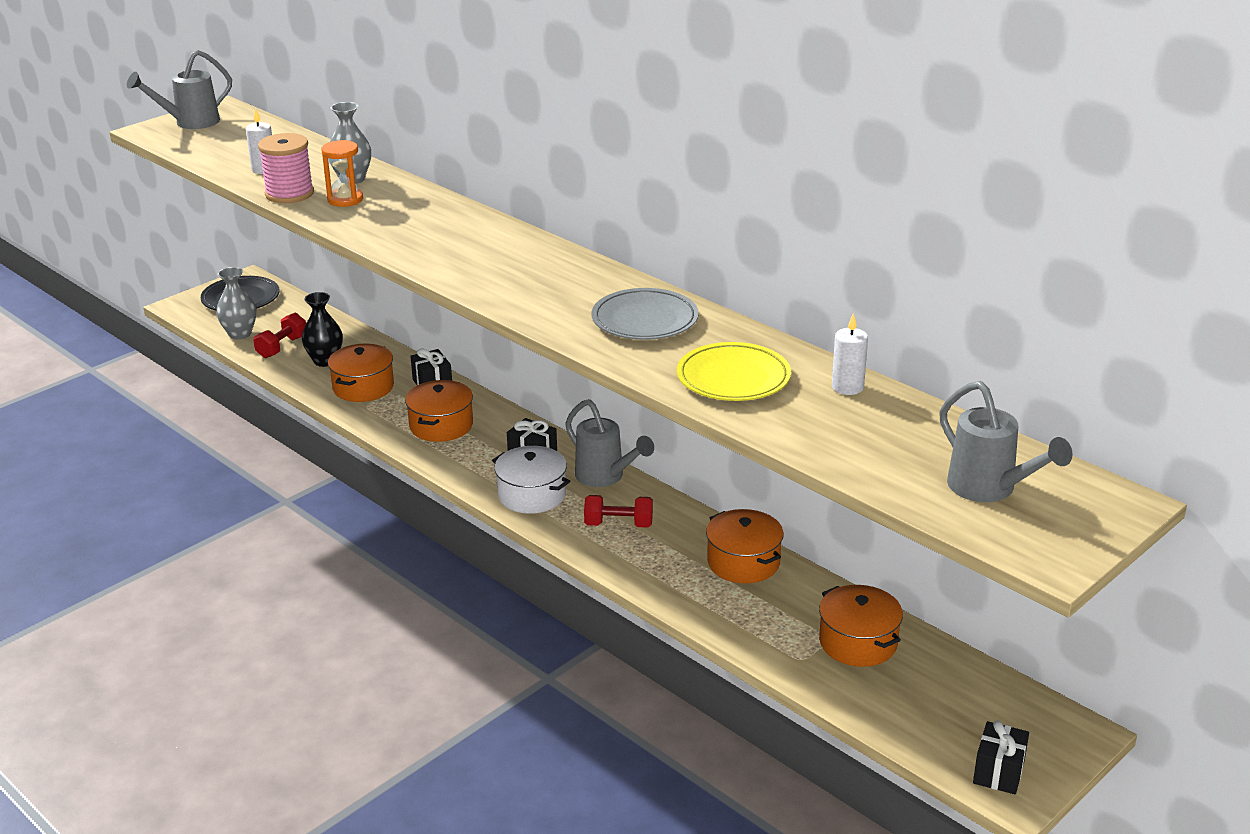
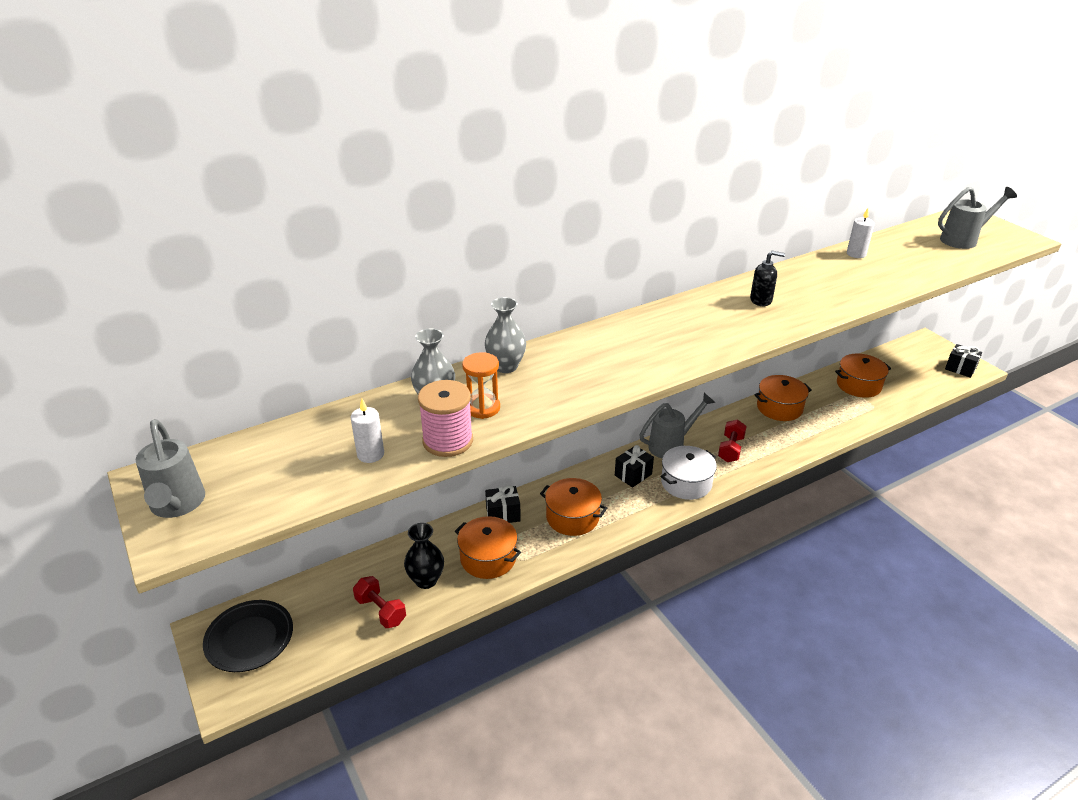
camera: 75 degrees left, 5 degrees up
grey vase [216,267,257,340] -> grey vase moved to [485,297,526,373]
grey plate [592,288,699,340] -> black soap dispenser [750,251,785,306]
yellow plate [677,342,791,401] -> none

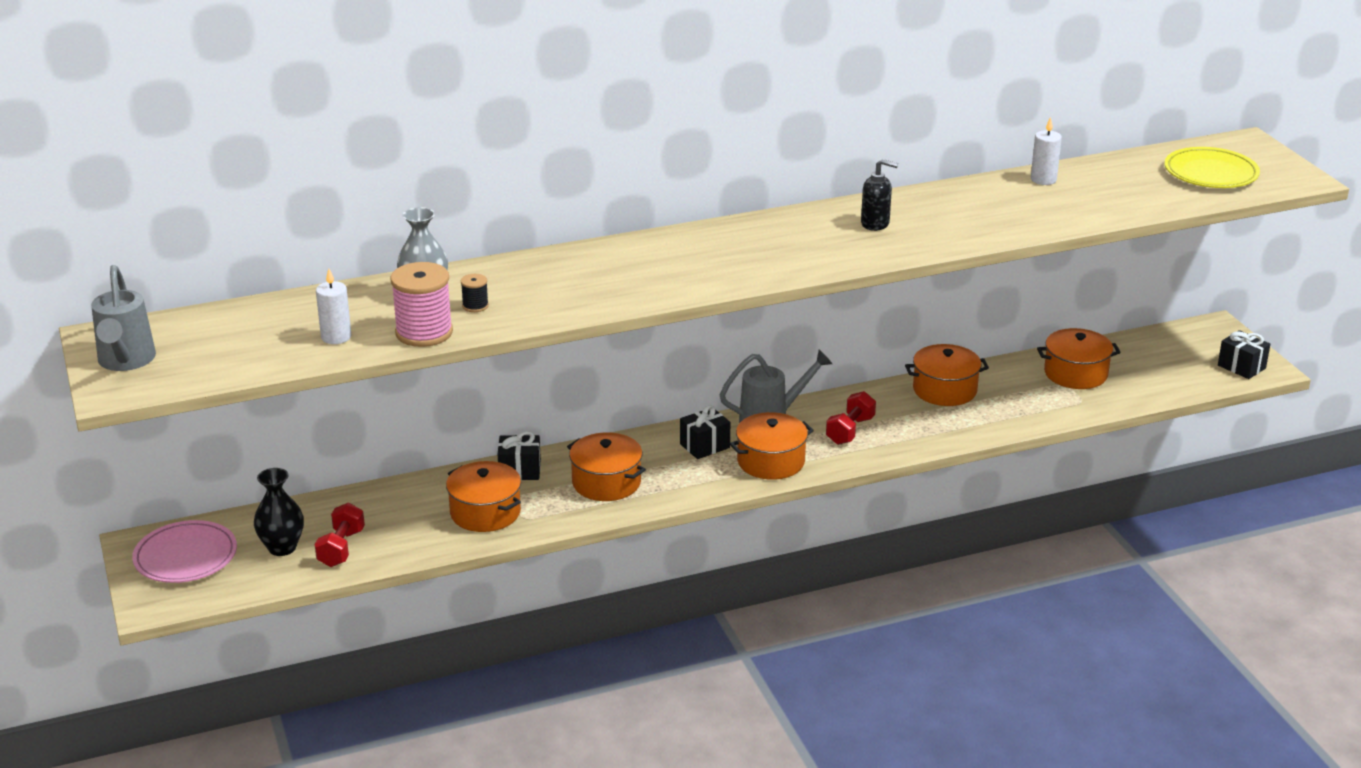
camera: 10 degrees right, 5 degrees down
black plate [203,600,293,672] -> pink plate [132,520,237,583]
red dumbbell [353,576,406,628] -> red dumbbell turned 45 degrees clockwise [315,503,365,567]
black vase [404,523,444,589] -> black vase moved to [254,468,304,556]
orange hourglass [462,352,500,419] -> black spool [461,274,489,312]
grey vase [485,297,526,373] -> none
white pot [660,446,717,500] -> orange pot [730,412,814,480]
grey watering can [938,187,1017,249] -> yellow plate [1164,147,1260,188]

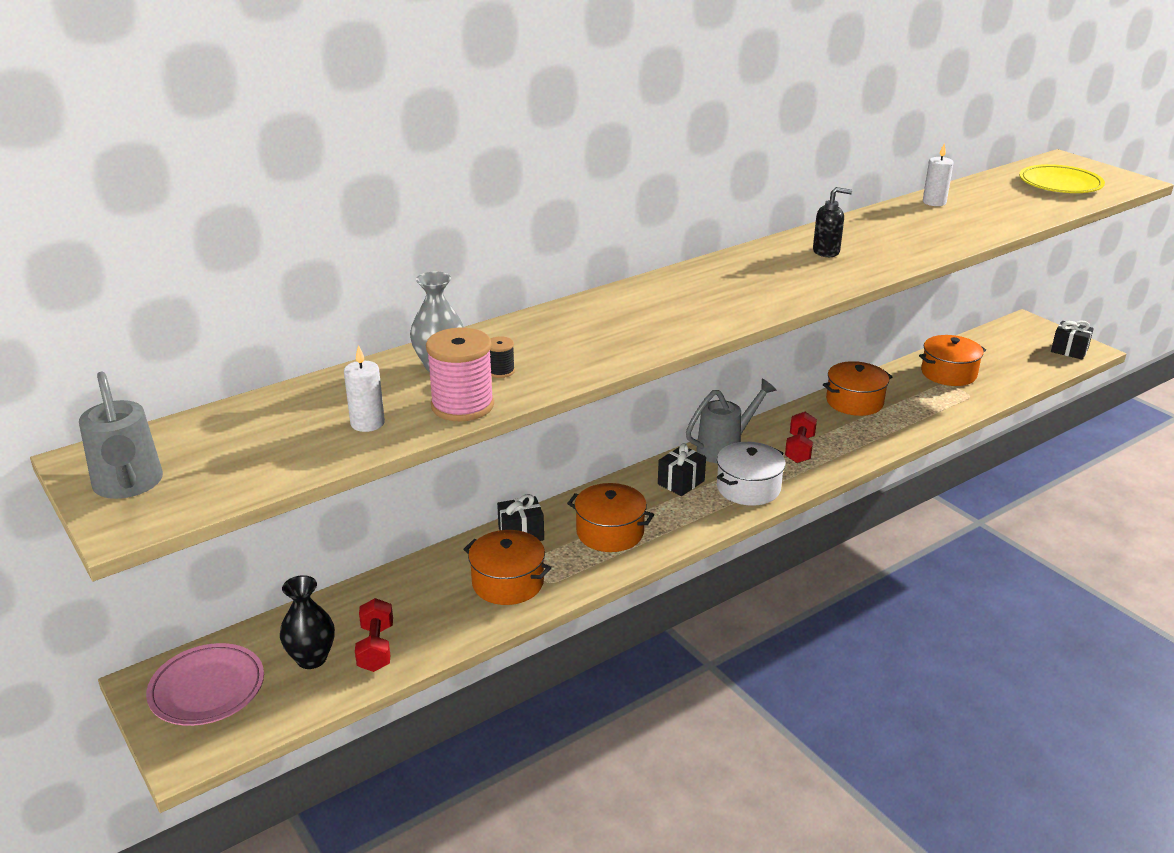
camera: 15 degrees left, 0 degrees up
orange pot [730,412,814,480] -> white pot [717,442,785,506]

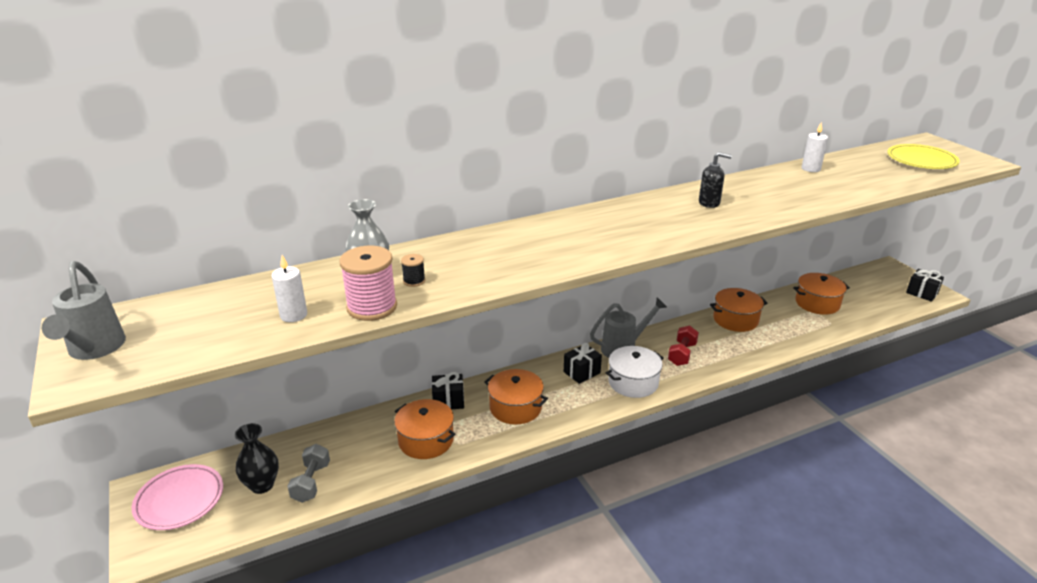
camera: 10 degrees right, 0 degrees up
red dumbbell [355,598,393,672] -> grey dumbbell [287,444,330,503]

